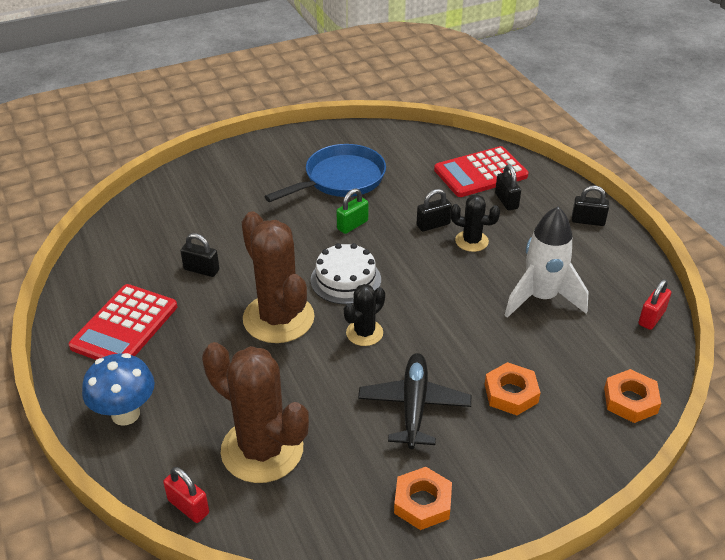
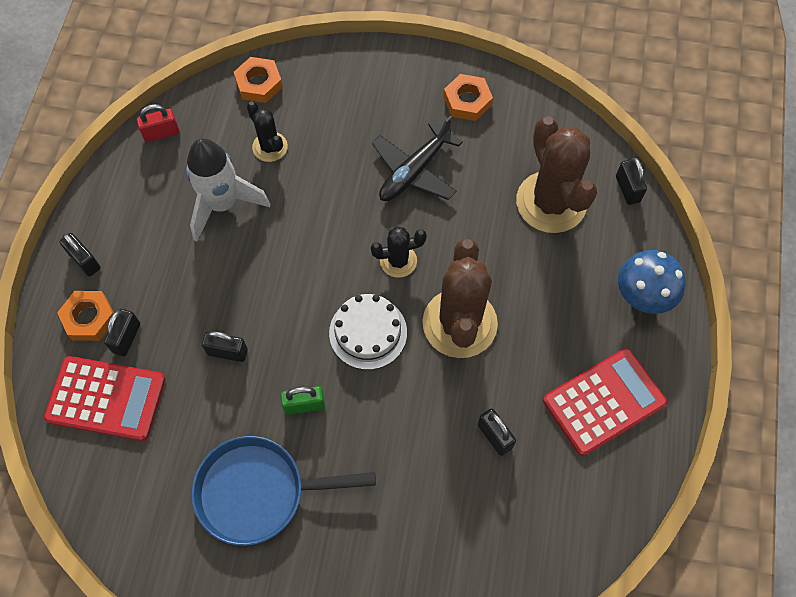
camera: 145 degrees left, 25 degrees up
red padlock [163,467,209,523] -> black padlock [616,158,647,205]
black cactus [450,195,500,252] -> black cactus moved to [247,101,288,162]
orange nut [485,362,541,415] -> orange nut moved to [57,291,114,341]

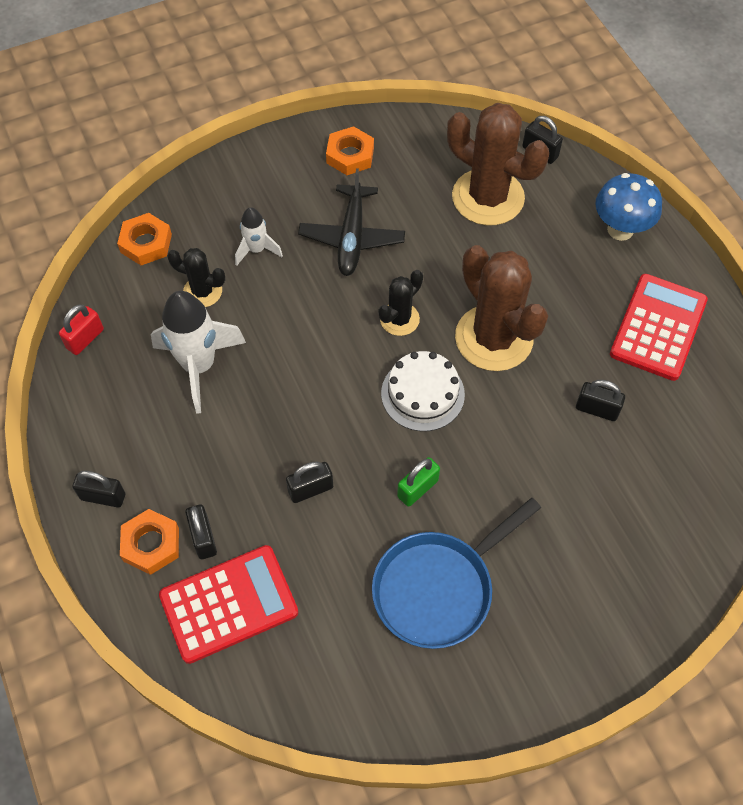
camera: 35 degrees left, 5 degrees down
none -> white rocket [235,207,283,266]

